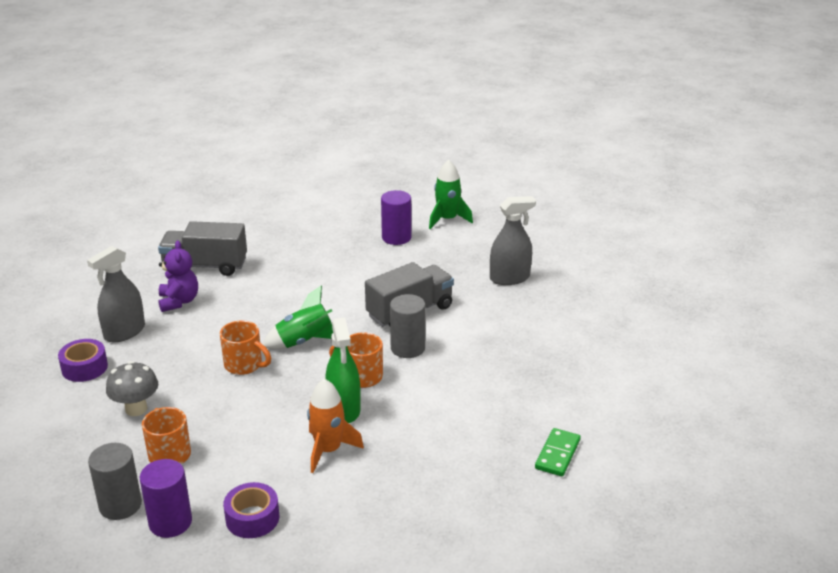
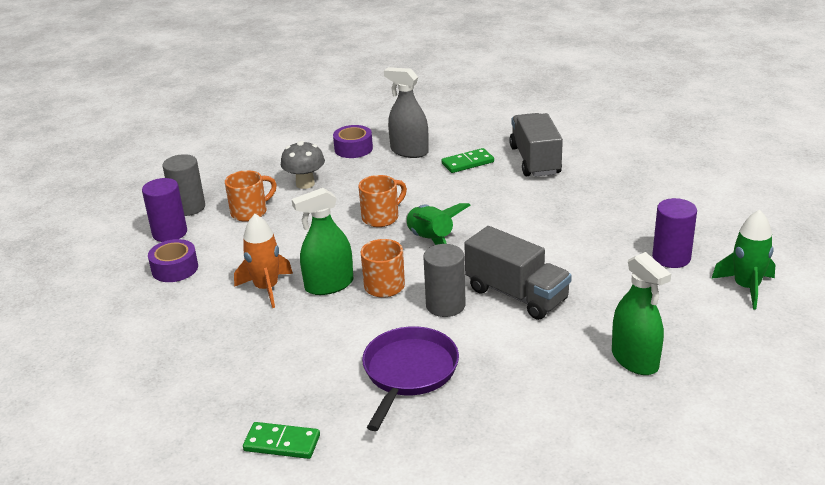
camera: 80 degrees right, 0 degrees up
purple teddy bear [158,241,198,312] -> green domino [442,148,494,173]
orange mug [220,321,271,375] -> orange mug turned 150 degrees counterclockwise [358,175,407,227]
grey spray bottle [490,196,536,285] -> green spray bottle [612,252,671,375]
none -> purple pan [362,326,459,431]

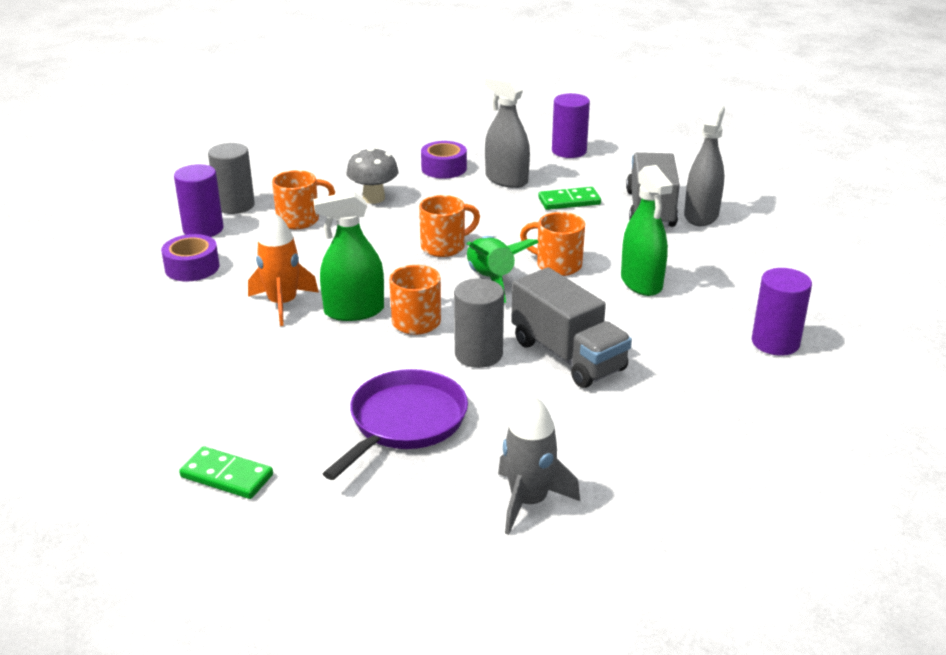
camera: 10 degrees right, 0 degrees up
green spray bottle [612,252,671,375] -> green spray bottle moved to [621,165,673,296]
green rocket [711,210,775,309] -> none
none -> grey rocket [498,395,580,535]
none -> orange mug [520,212,585,276]
none -> purple cylinder [552,93,590,158]
none -> grey spray bottle [684,103,725,226]

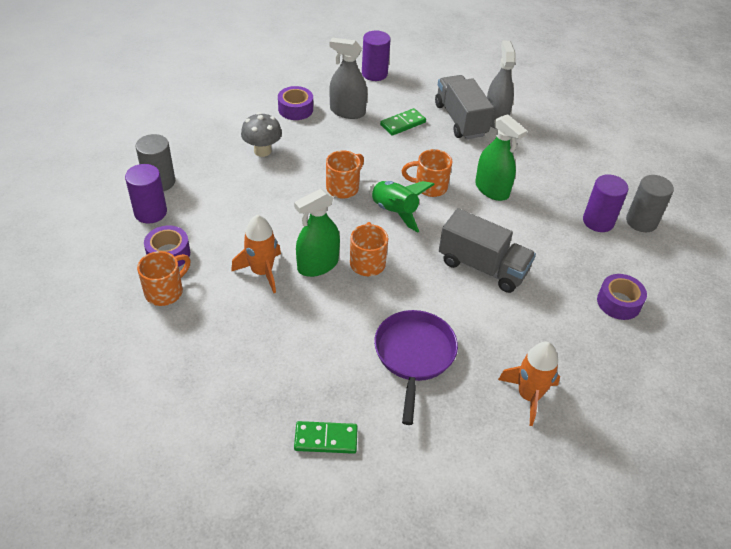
camera: 25 degrees left, 15 degrees up
orange mug [272,170,335,229] -> orange mug moved to [137,251,191,306]
grey cylinder [454,278,504,368] -> grey cylinder moved to [626,175,674,232]
grey rocket [498,395,580,535] -> orange rocket [498,342,560,426]
none -> purple tape [597,274,647,320]

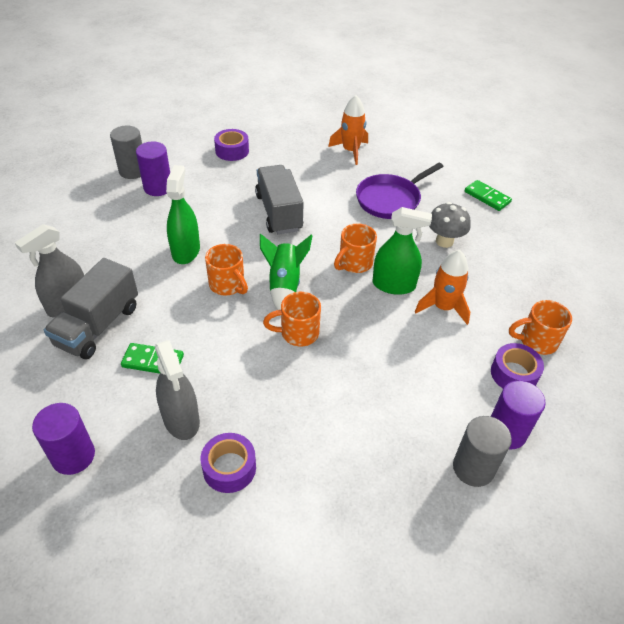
camera: 135 degrees left, 0 degrees up
grey mushroom [241,112,282,157] -> grey mushroom moved to [429,202,471,248]

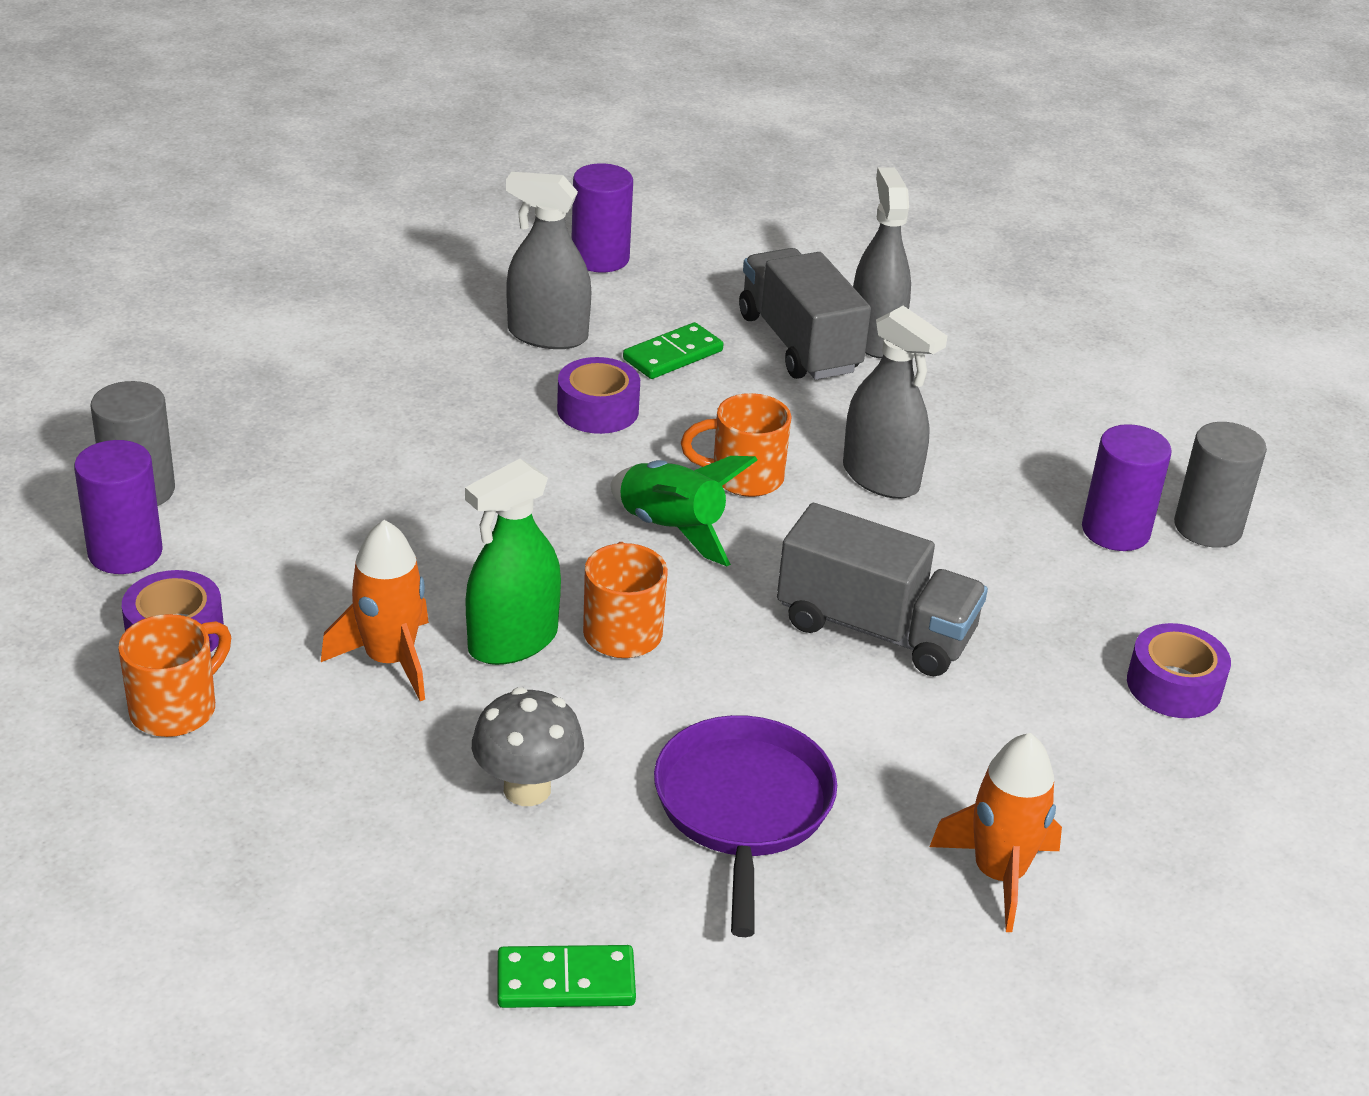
camera: 130 degrees right, 10 degrees down
green spray bottle [166,165,200,264] -> grey spray bottle [843,306,948,499]
purple tape [201,433,256,493] -> purple tape moved to [557,357,640,434]
orange mug [263,292,321,346] -> none

